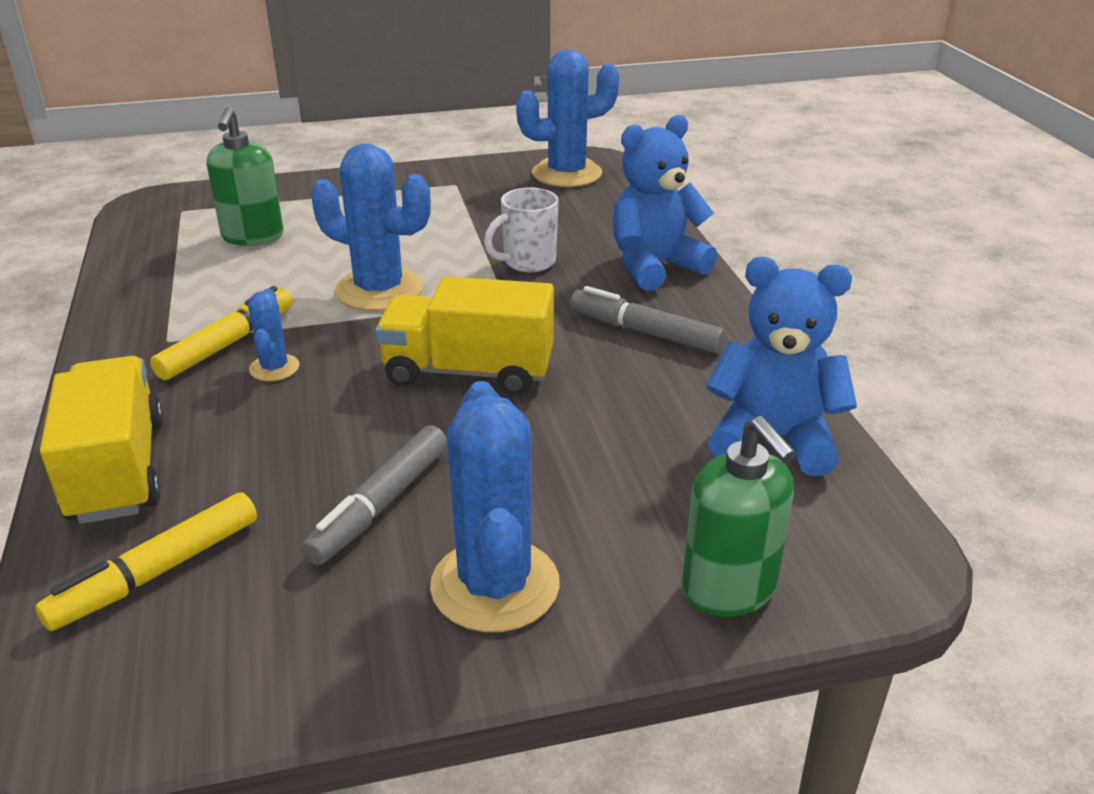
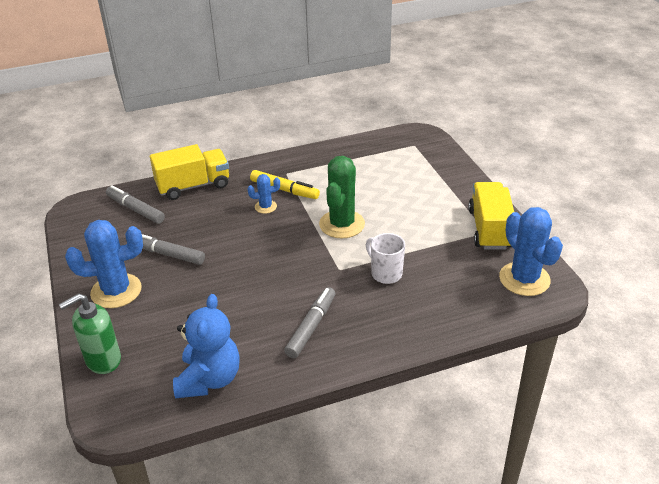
camera: 85 degrees right, 5 degrees up
yellow marker [35,492,257,631] -> grey marker [106,185,165,224]
green soap dispenser [207,107,284,246] -> none
blue cactus [311,144,431,311] -> green cactus [319,156,365,238]
yellow truck [375,276,554,396] -> yellow truck moved to [468,182,514,249]
blue teddy bear [612,115,717,291] -> none

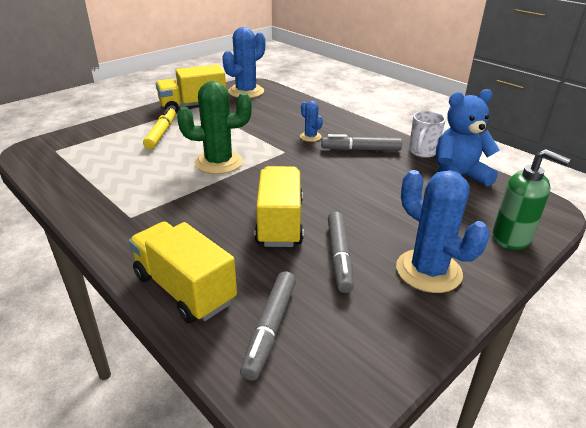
camera: 115 degrees left, 5 degrees down
blue cactus [247,174,280,214] -> blue cactus moved to [300,101,323,142]
yellow marker [250,170,320,199] -> yellow marker moved to [143,107,176,149]
white mug [366,233,405,284] -> white mug moved to [409,111,446,158]
none -> yellow truck [255,166,303,247]

